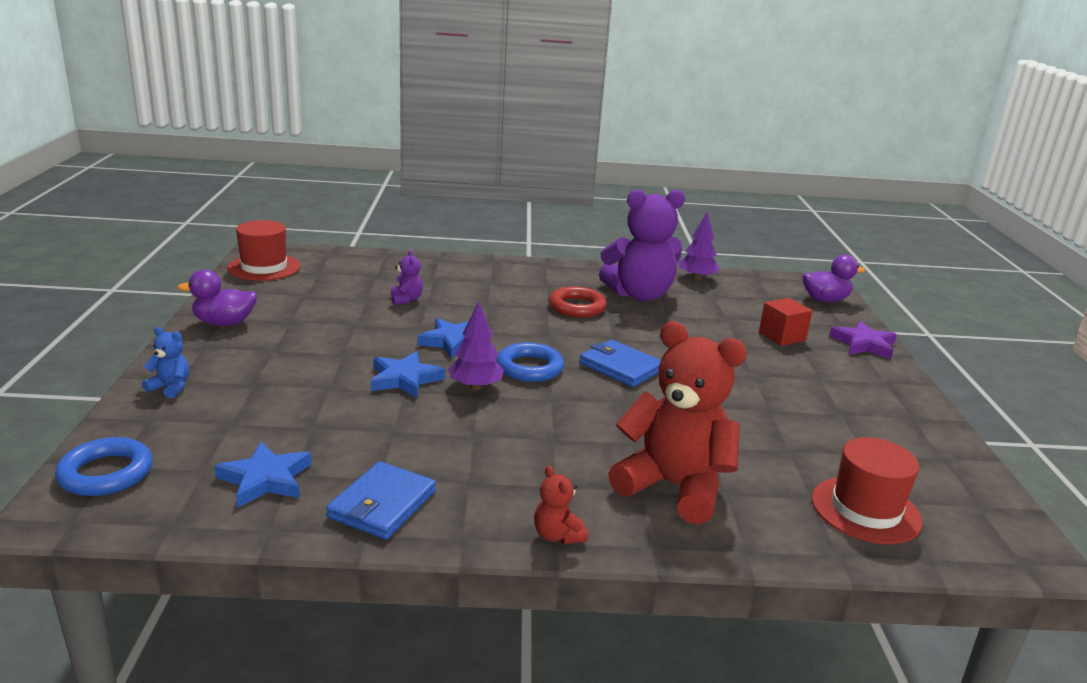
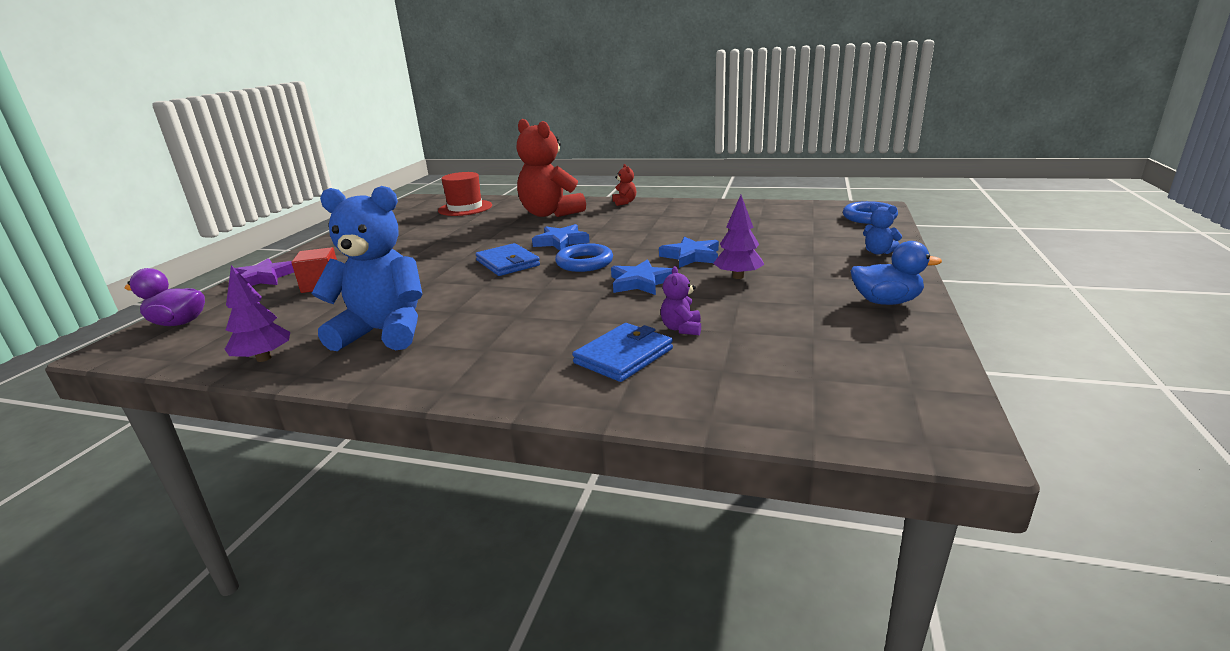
camera: 160 degrees left, 0 degrees up
purple duck [177,269,257,326] -> blue duck [851,241,942,305]
blue star [214,442,312,507] -> blue star moved to [532,224,590,251]
red hat [227,220,300,281] -> none
blue wallet [326,461,436,539] -> blue wallet moved to [572,323,673,382]
purple tree [448,301,504,390] -> purple tree moved to [713,195,764,279]
red ring [549,286,607,318] -> none
purple teddy bear [599,189,685,301] -> blue teddy bear [311,186,422,351]

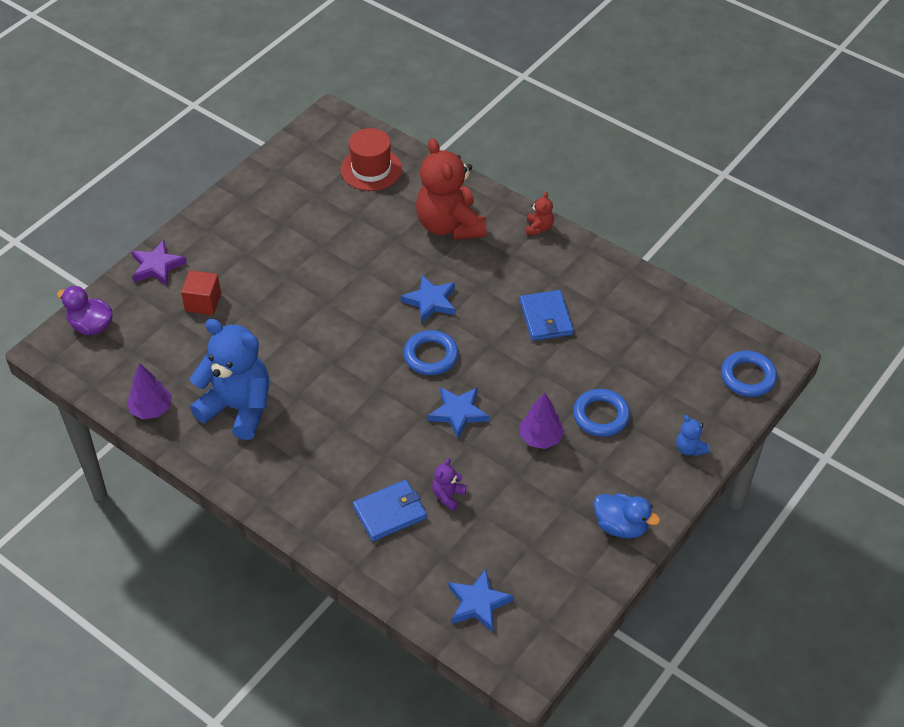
camera: 20 degrees right, 25 degrees up
blue wallet [476,243,540,276] -> blue wallet moved to [520,290,574,341]
blue star [659,237,719,268] -> blue star moved to [448,569,514,632]
none -> blue ring [573,389,630,437]

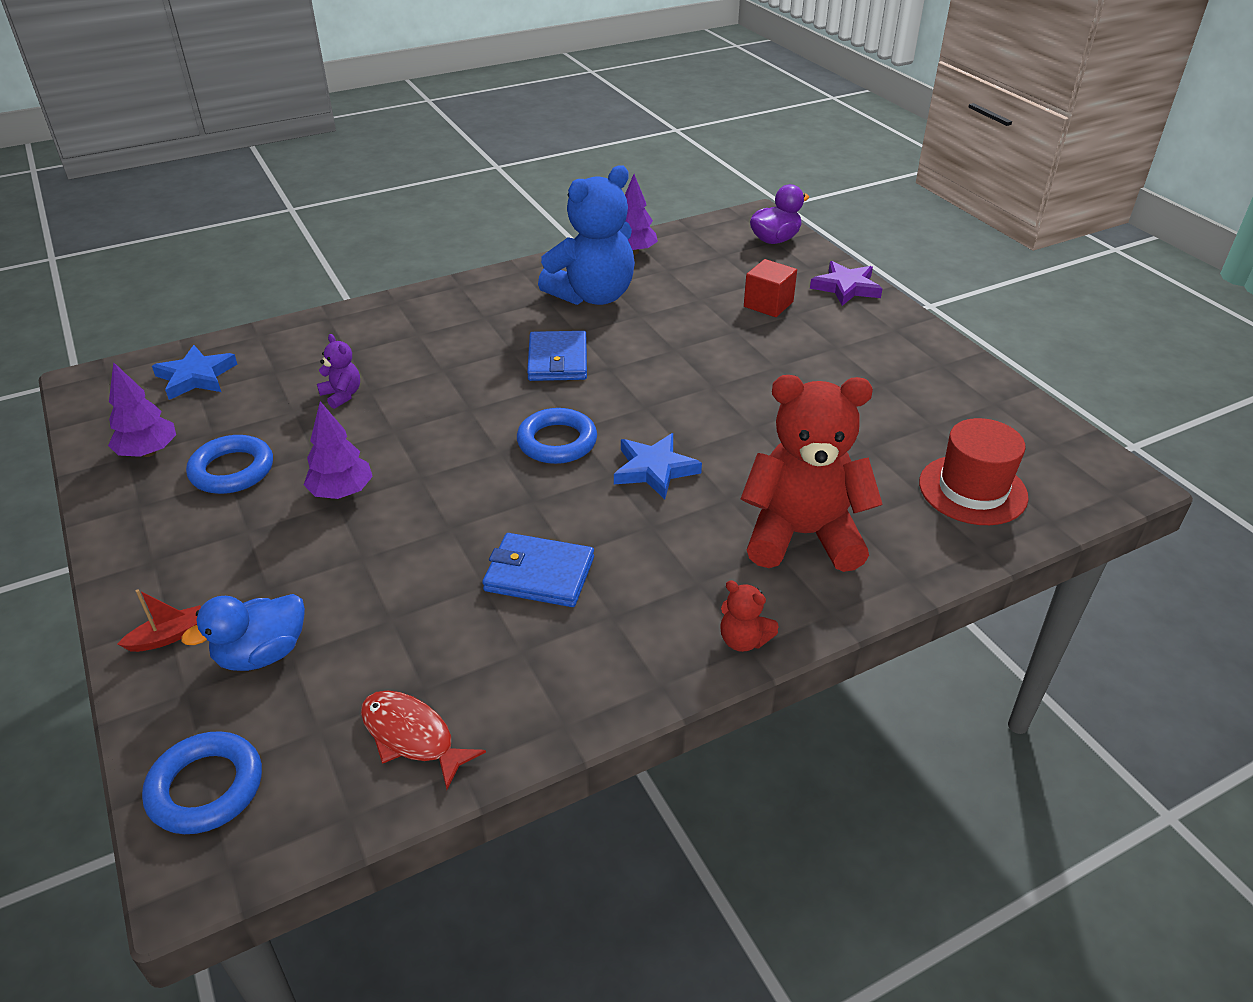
camera: 115 degrees right, 10 degrees down
blue wallet [353,480,427,541] -> blue wallet moved to [527,331,587,381]
blue star [428,387,489,439] -> none
blue ring [573,389,630,437] -> blue ring moved to [186,435,273,494]
blue duck [594,493,660,538] -> blue duck moved to [181,594,305,671]
blue teddy bear [676,415,710,456] -> red boat [117,589,201,652]
none -> purple tree [108,362,176,457]
none -> red fish [361,690,486,789]

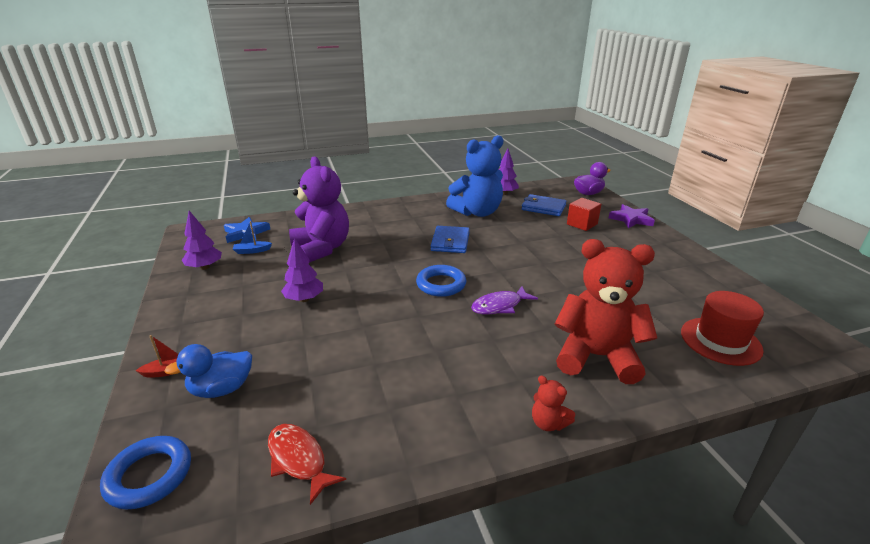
camera: 10 degrees right, 10 degrees down
blue ring [186,435,273,494] -> none
purple teddy bear [317,334,360,409] -> purple teddy bear [289,156,349,262], size x2.40
blue wallet [482,533,594,607] -> blue wallet moved to [522,194,567,216]
blue star [614,433,702,499] -> purple fish [471,286,538,314]
none -> blue boat [233,221,272,254]

